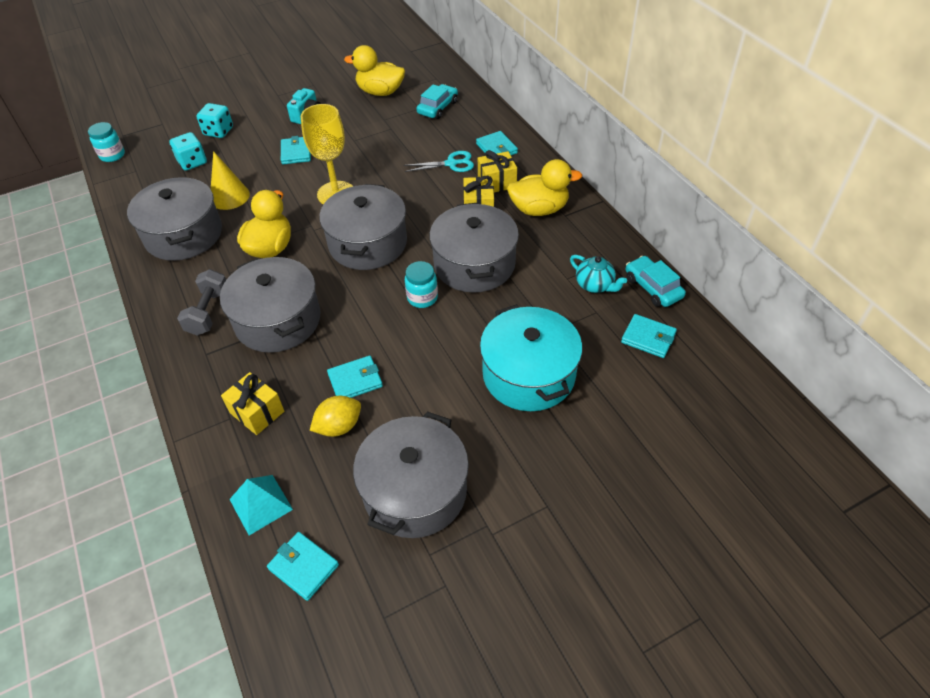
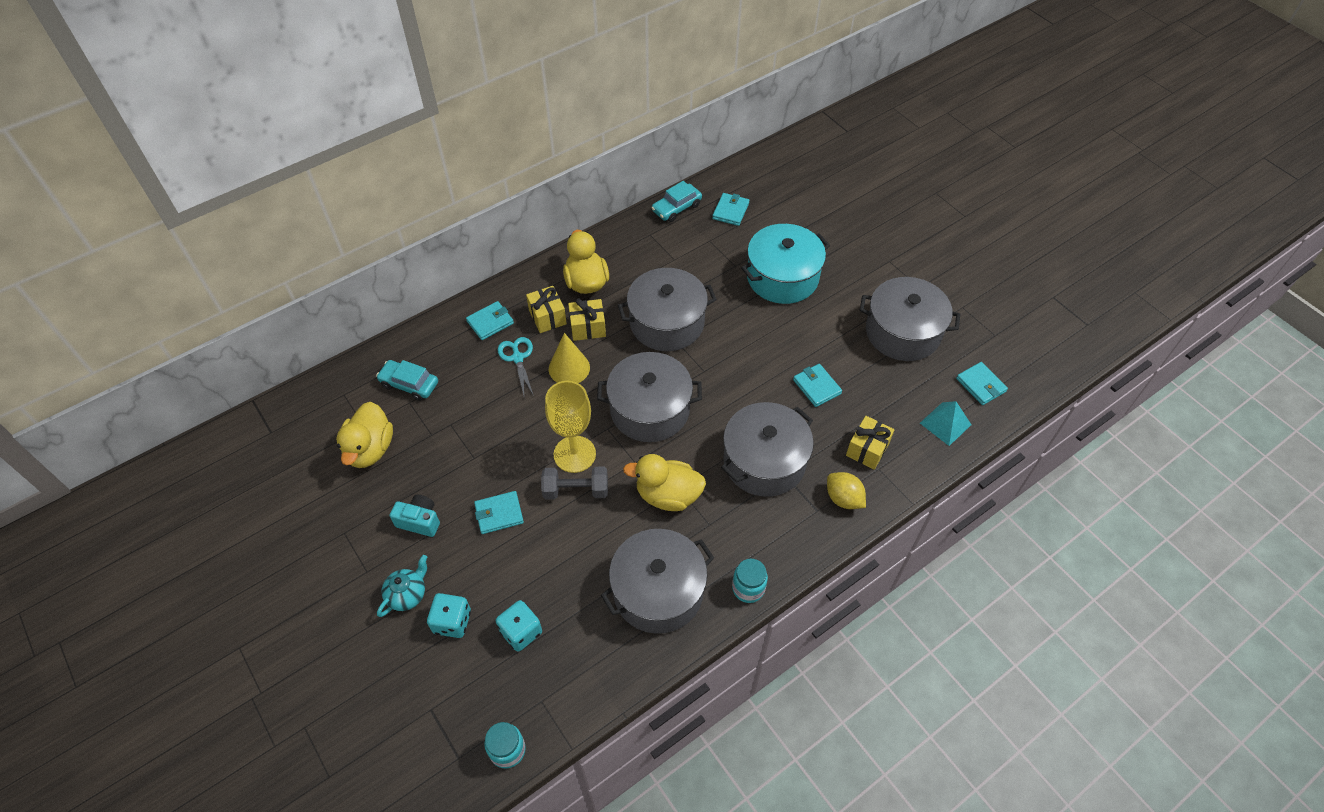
camera: 100 degrees left, 5 degrees up
grey dumbbell [177,269,226,336] -> grey dumbbell moved to [541,466,608,500]
yellow cone [211,151,250,210] -> yellow cone moved to [549,333,590,383]
turquoise wallet [267,532,339,601] -> turquoise wallet turned 60 degrees counterclockwise [956,362,1008,405]
yellow lemon [309,396,361,437] -> yellow lemon moved to [827,472,866,509]
turquoise jar [405,261,438,308] -> turquoise jar moved to [732,558,768,603]
turquoise teapot [570,255,627,293] -> turquoise teapot moved to [377,555,427,617]

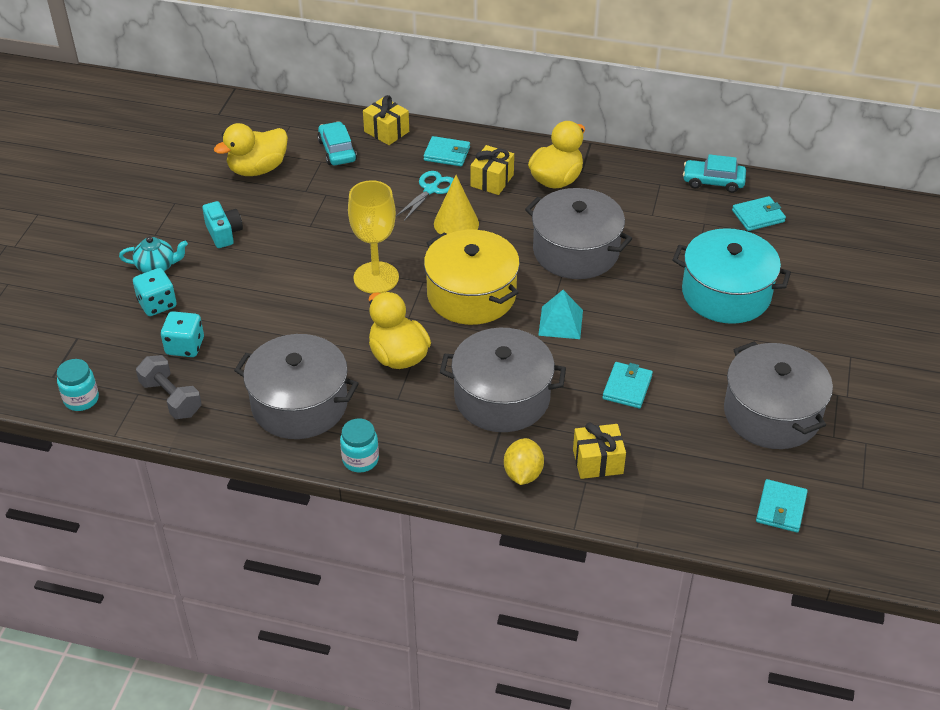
camera: 50 degrees right, 10 degrees down
turquoise wallet [474,491,524,534] -> none
grey dumbbell [541,466,608,500] -> grey dumbbell moved to [136,355,202,419]
yellow gift [568,298,606,341] -> yellow gift moved to [363,95,409,145]
grey pot [597,352,702,442] -> yellow pot [424,230,520,325]
turquoise pyramid [920,401,972,446] -> turquoise pyramid moved to [538,290,583,339]

